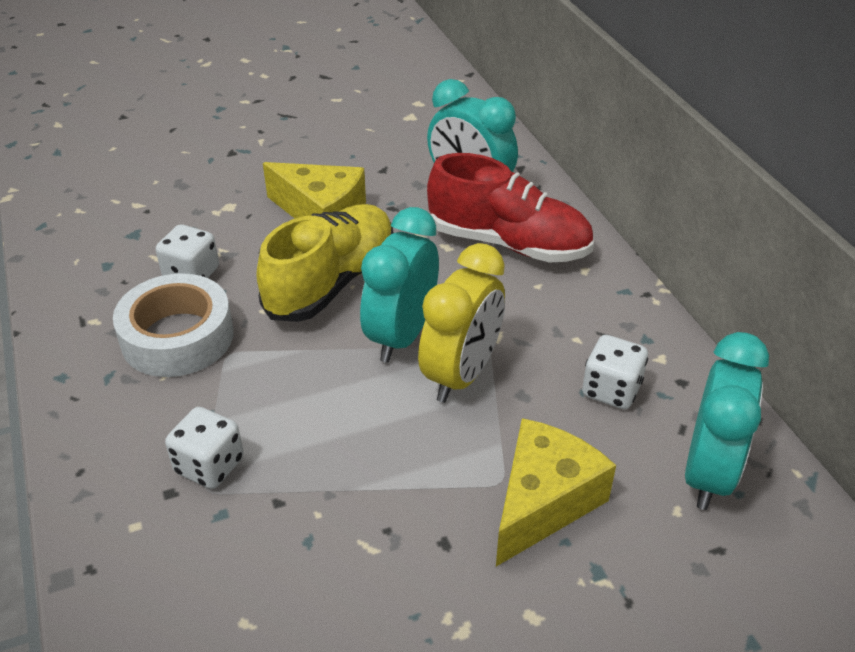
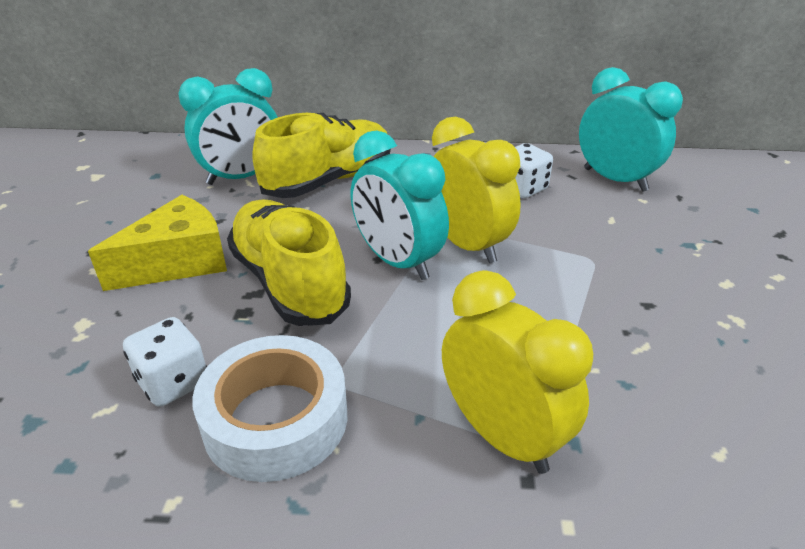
camera: 65 degrees left, 5 degrees down
white dice [165,407,244,489] -> yellow clock [442,270,593,474]
red shoe [427,153,594,263] -> yellow shoe [252,113,391,198]
yellow cheese [496,418,616,566] -> none

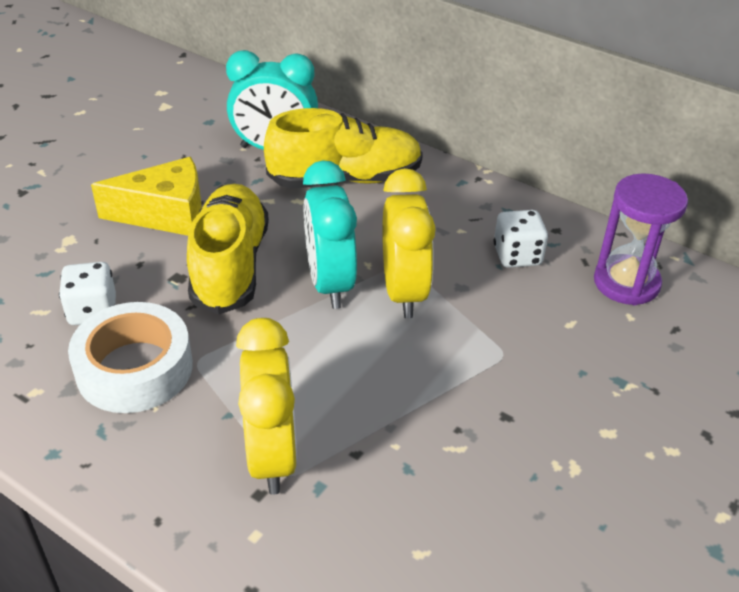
camera: 30 degrees right, 5 degrees up
turquoise clock [579,67,683,192] -> purple hourglass [594,173,688,305]

